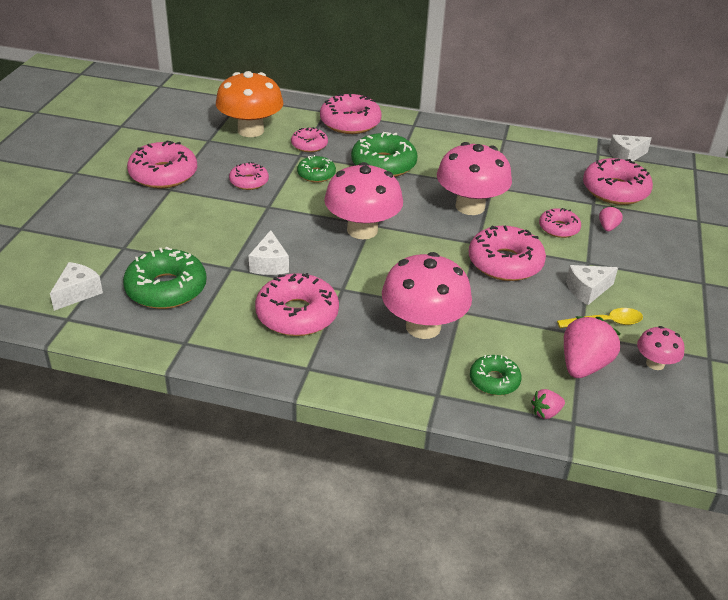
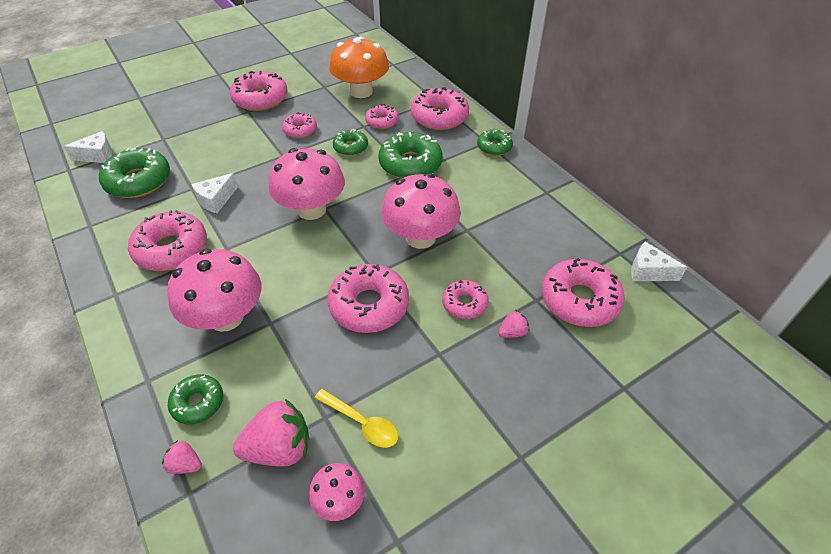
camera: 45 degrees right, 10 degrees up
white cheese [566,265,618,305] -> none
none -> green donut [477,130,513,156]

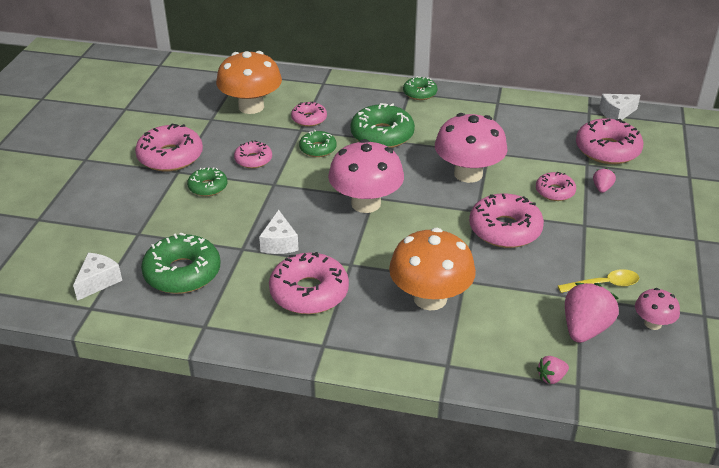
camera: 45 degrees left, 10 degrees down
pink mushroom [167,249,261,332] -> orange mushroom [389,228,476,310]
green donut [168,375,223,424] -> green donut moved to [187,167,227,196]
pink donut [411,87,469,130] -> none

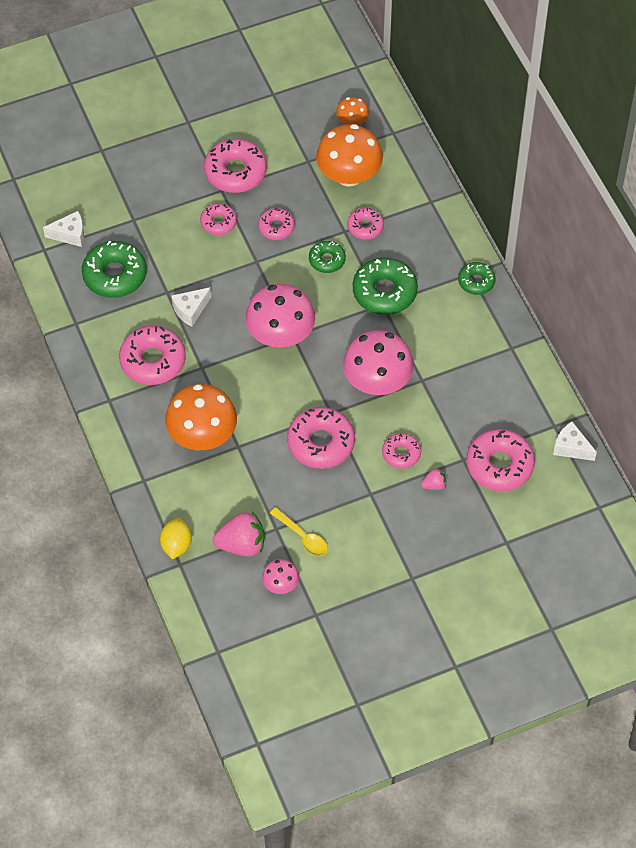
camera: 55 degrees right, 20 degrees up
green donut [187,167,227,196] -> pink donut [200,203,237,235]
pink strawberry [537,356,569,384] -> yellow lemon [160,518,192,559]
none -> orange mushroom [336,97,369,125]

